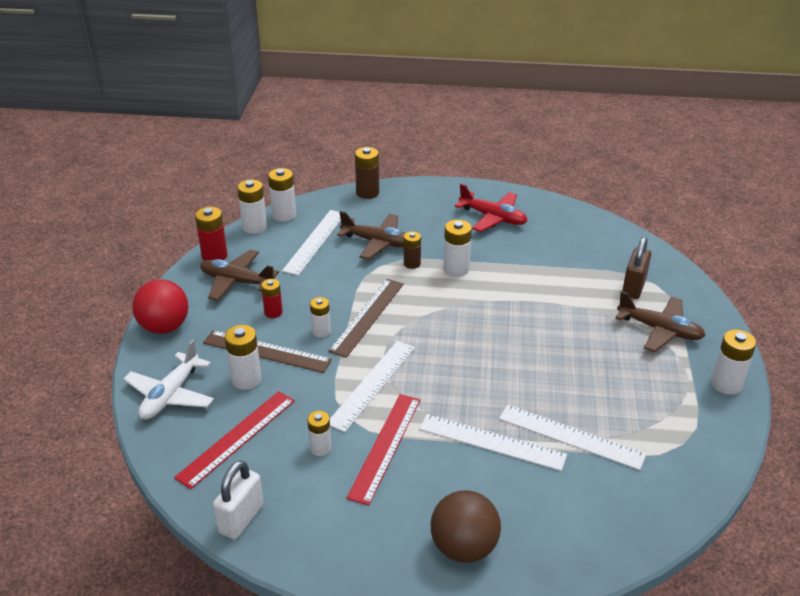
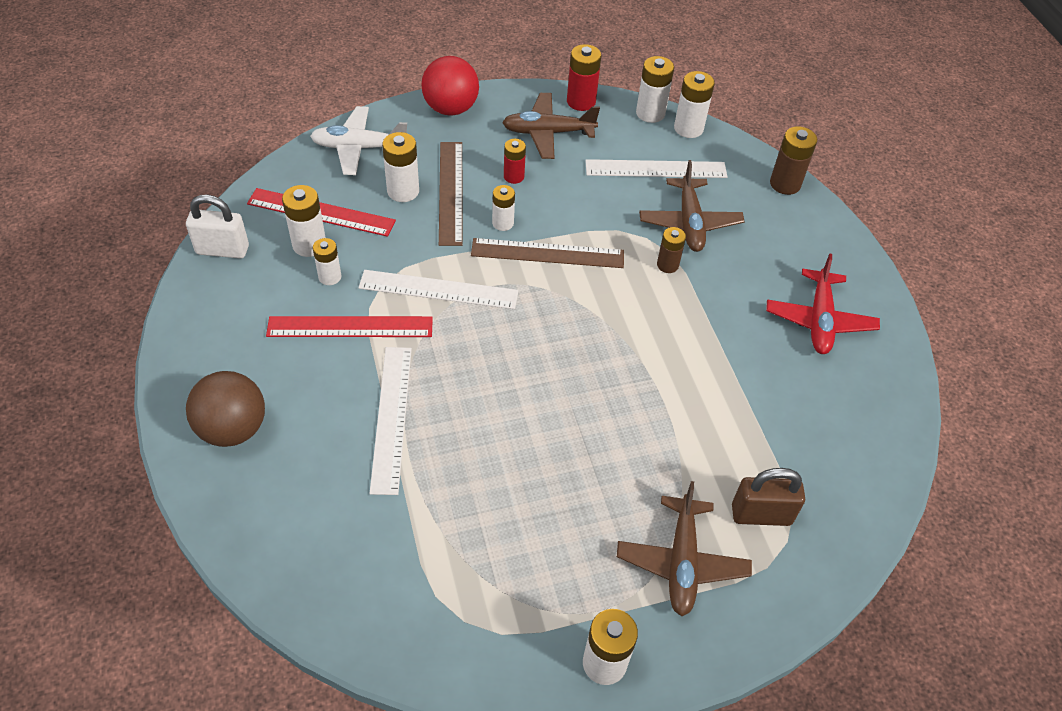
camera: 65 degrees right, 15 degrees up
brown plane [200,250,279,301] -> brown plane turned 90 degrees counterclockwise [502,93,600,159]
white battery [443,220,472,277] -> white battery moved to [282,185,326,257]
white ruler [499,404,647,470] -> none

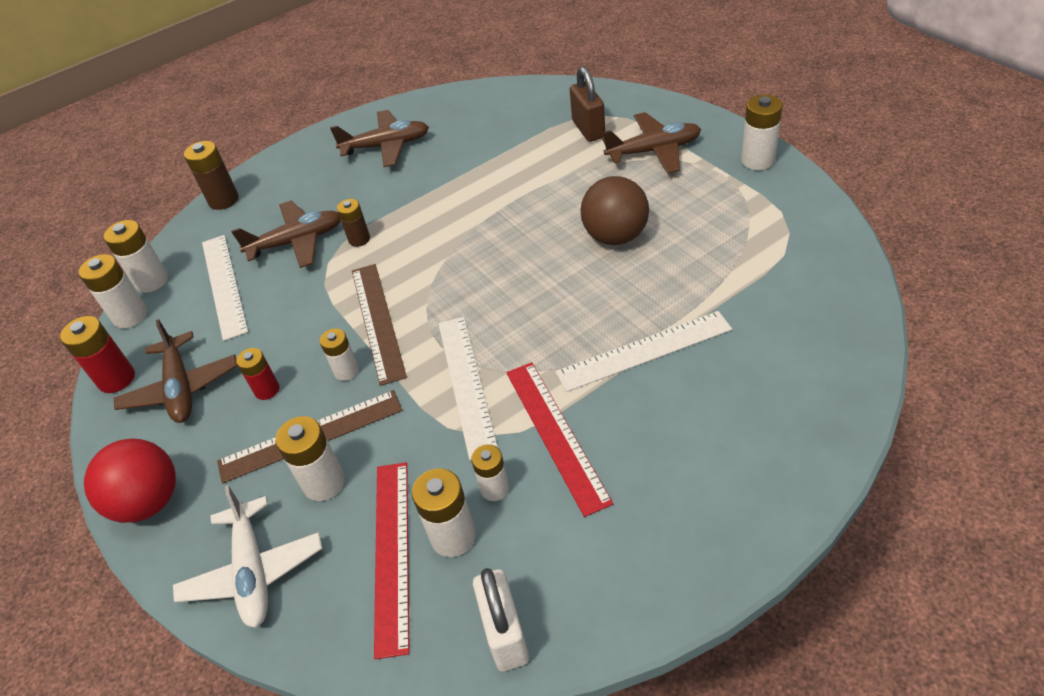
camera: 100 degrees left, 5 degrees down
brown ball [186,371,265,447] -> brown ball moved to [581,176,649,245]
red plane [766,253,880,354] -> brown plane [330,110,429,167]

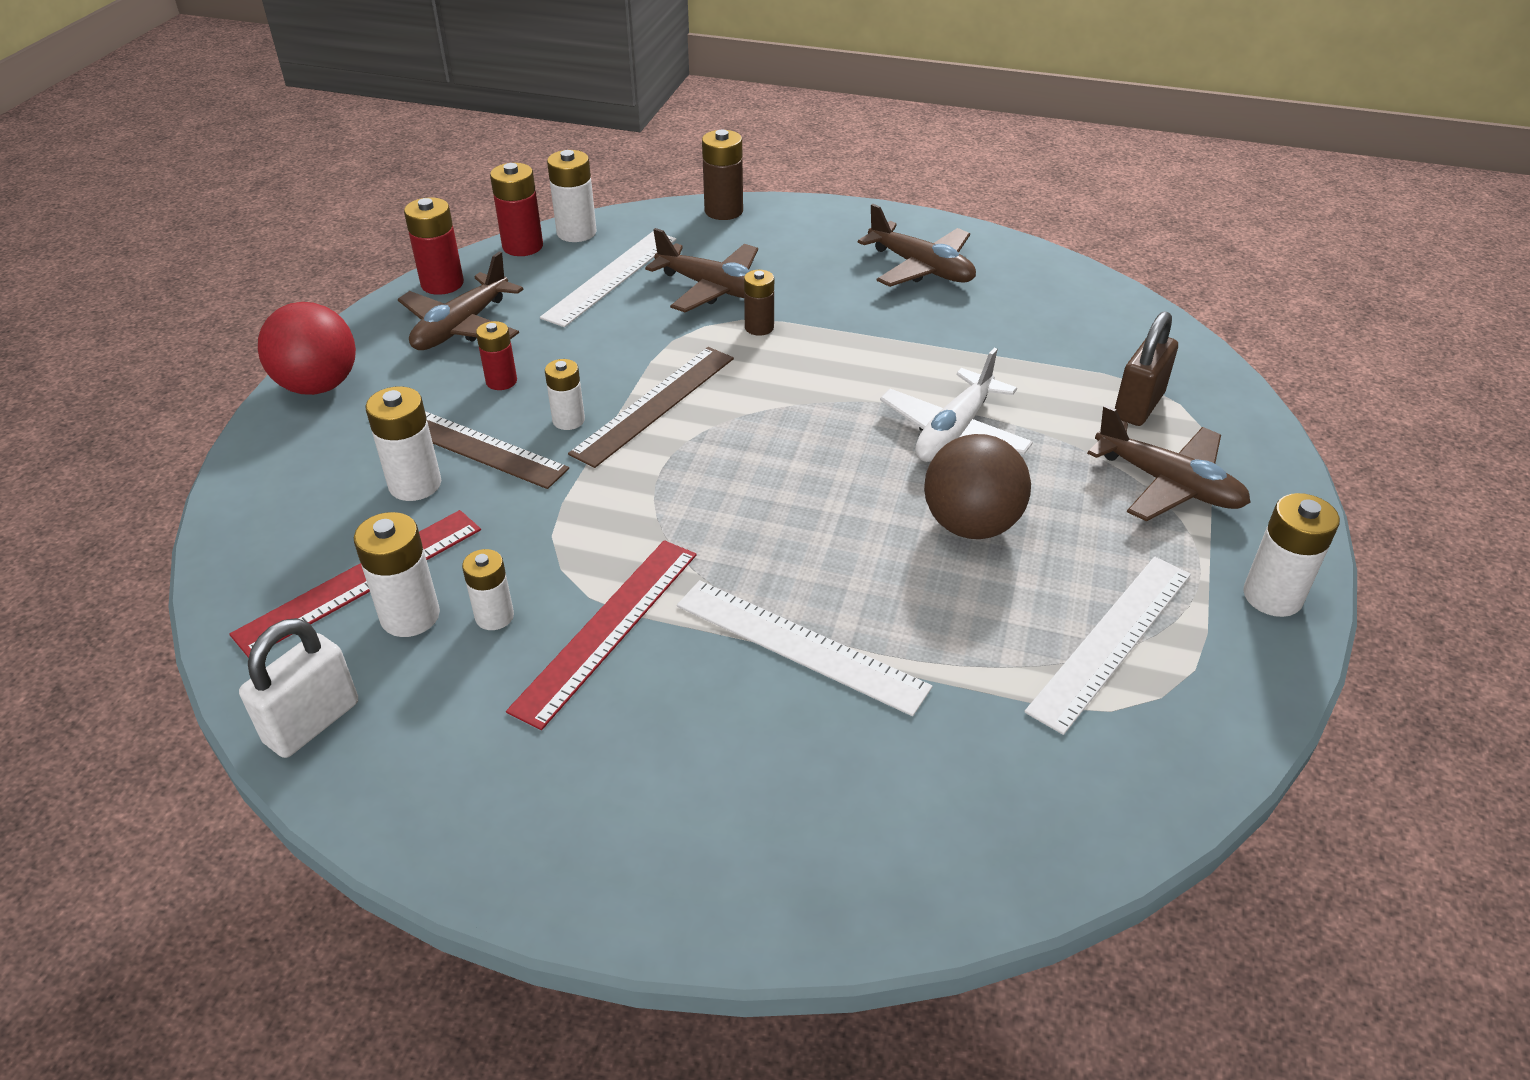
camera: 45 degrees right, 5 degrees down
white battery [78,254,147,328] -> red battery [490,163,543,256]
white plane [173,485,322,628] -> white plane moved to [880,348,1033,462]
white ruler [438,317,498,461] -> white ruler moved to [1024,557,1191,735]

